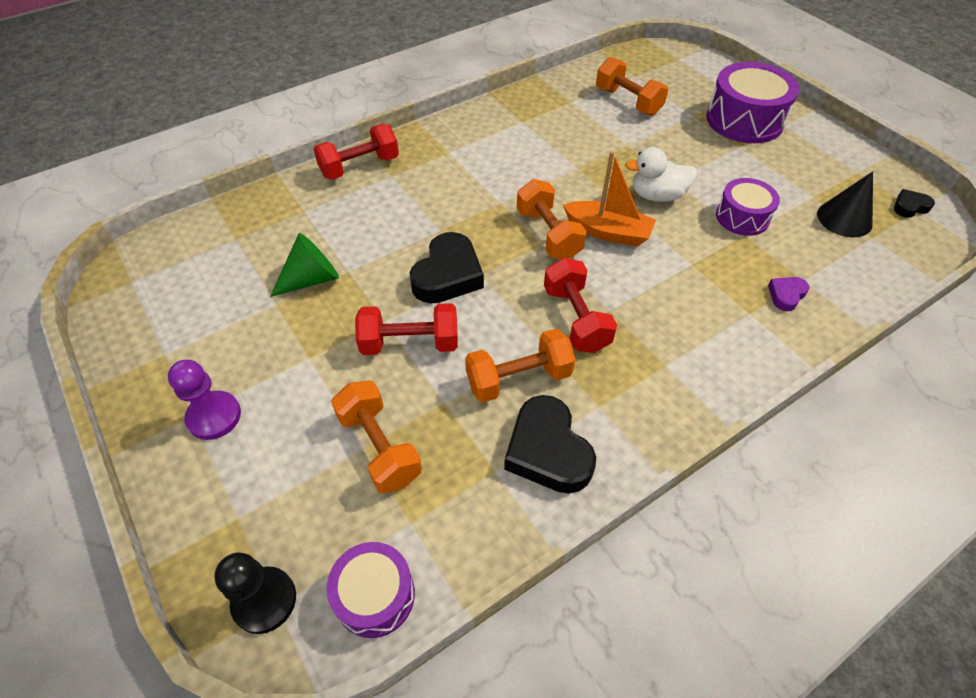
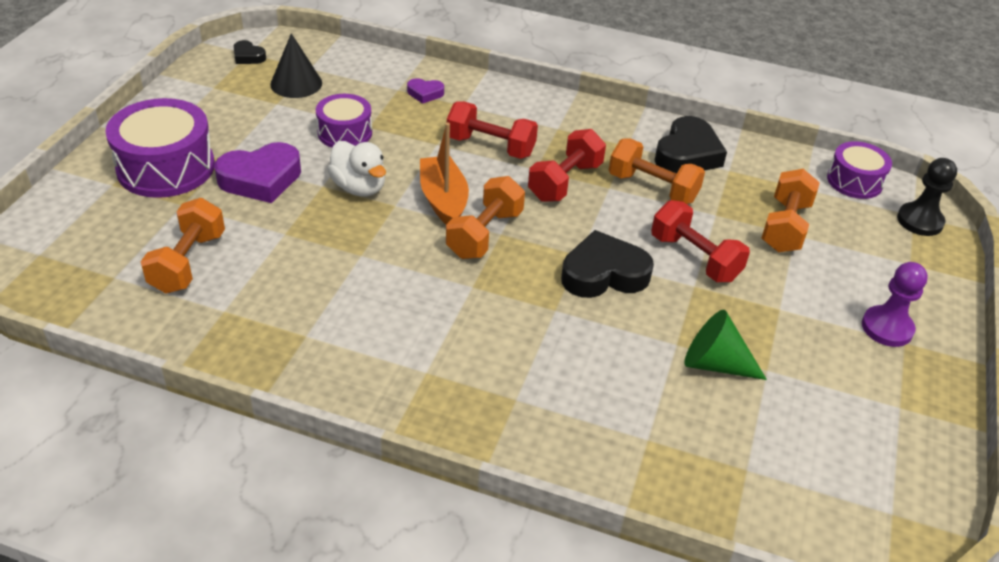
camera: 130 degrees left, 10 degrees down
red dumbbell [314,124,399,180] -> red dumbbell moved to [447,101,538,159]
none -> purple heart [214,142,301,203]

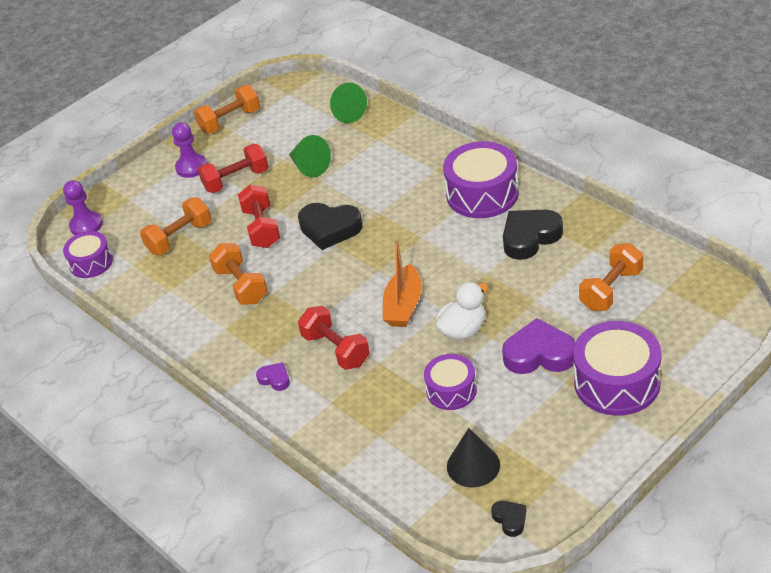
camera: 145 degrees left, 0 degrees up
white duck [327,141,386,196] -> white duck turned 60 degrees clockwise [436,282,488,340]
purple heart [407,78,444,104] -> purple heart moved to [256,362,290,391]
orange dumbbell [446,176,525,259] -> orange dumbbell moved to [194,85,260,133]
red dumbbell [528,129,606,202] -> red dumbbell moved to [198,144,269,193]
black heart [655,116,727,174] -> black heart moved to [503,210,563,260]
black pawn [897,158,957,236] -> purple pawn [63,180,103,235]
none -> green cone [330,83,367,123]
none -> purple drum [443,141,519,218]

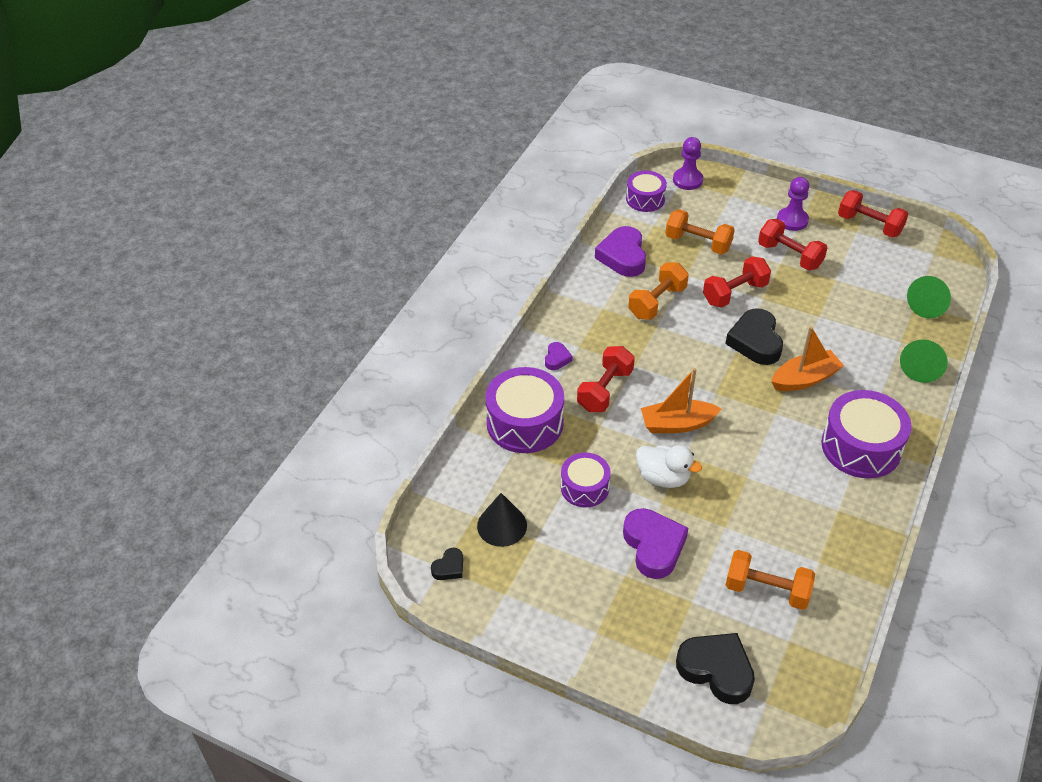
camera: 65 degrees right, 5 degrees up
orange dumbbell [194,85,260,133] -> red dumbbell [838,190,908,238]
green cone [289,135,331,177] -> green cone moved to [900,340,948,383]
black heart [503,210,563,260] -> black heart moved to [676,633,755,704]
purple drum [573,321,661,416] -> purple drum moved to [485,367,564,453]
none -> purple heart [595,226,646,277]
none -> orange boat [771,326,844,391]

